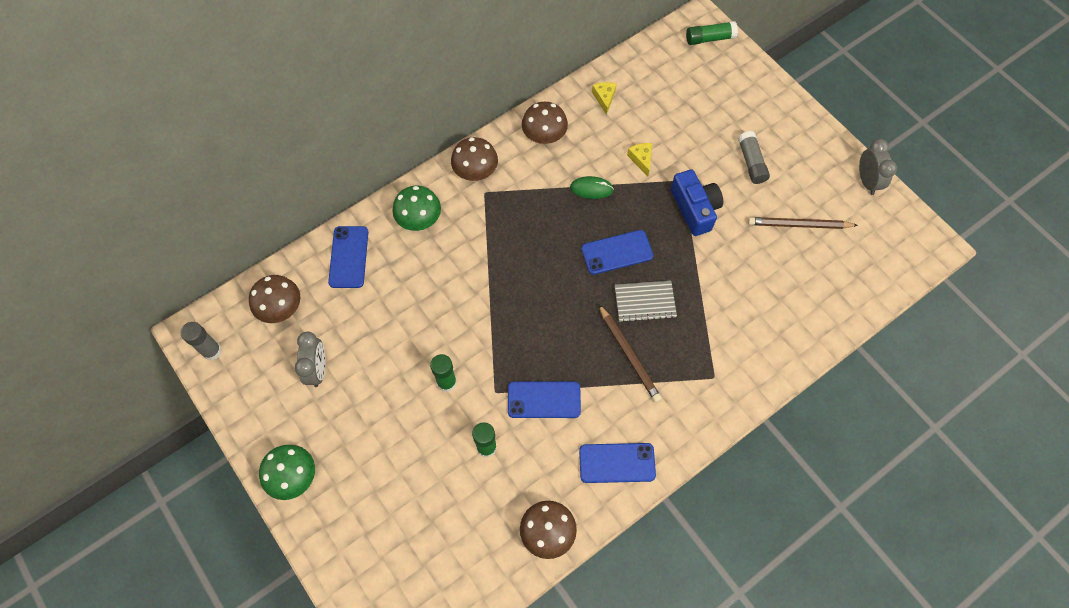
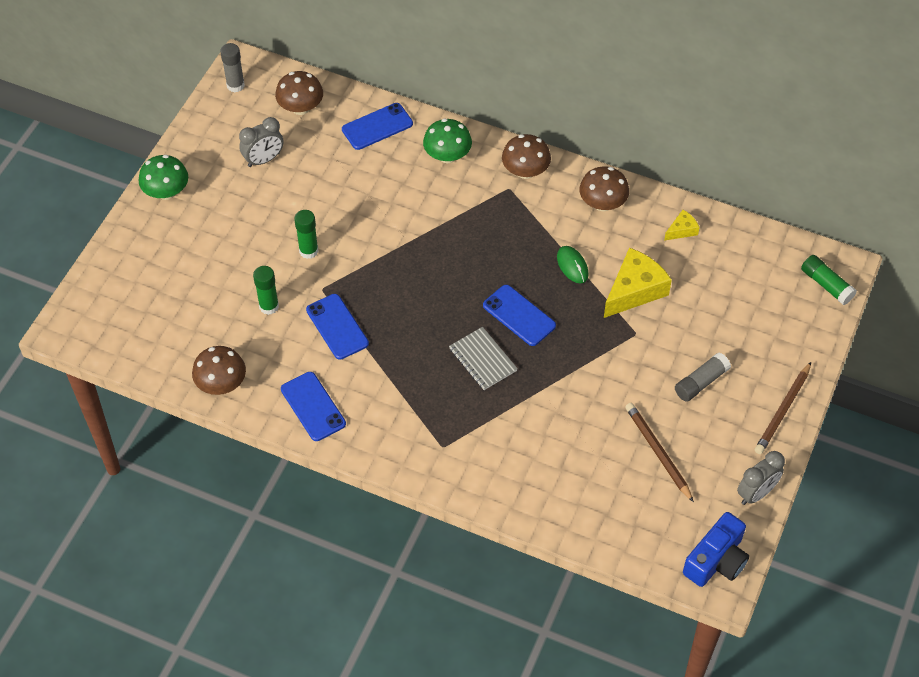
camera: 60 degrees right, 10 degrees down
brown pencil [598,304,662,403] -> brown pencil moved to [755,362,811,454]
yellow cheese [627,143,652,176] -> yellow cheese [604,248,672,318], size x2.02
blue camera [671,169,723,236] -> blue camera moved to [683,512,749,587]

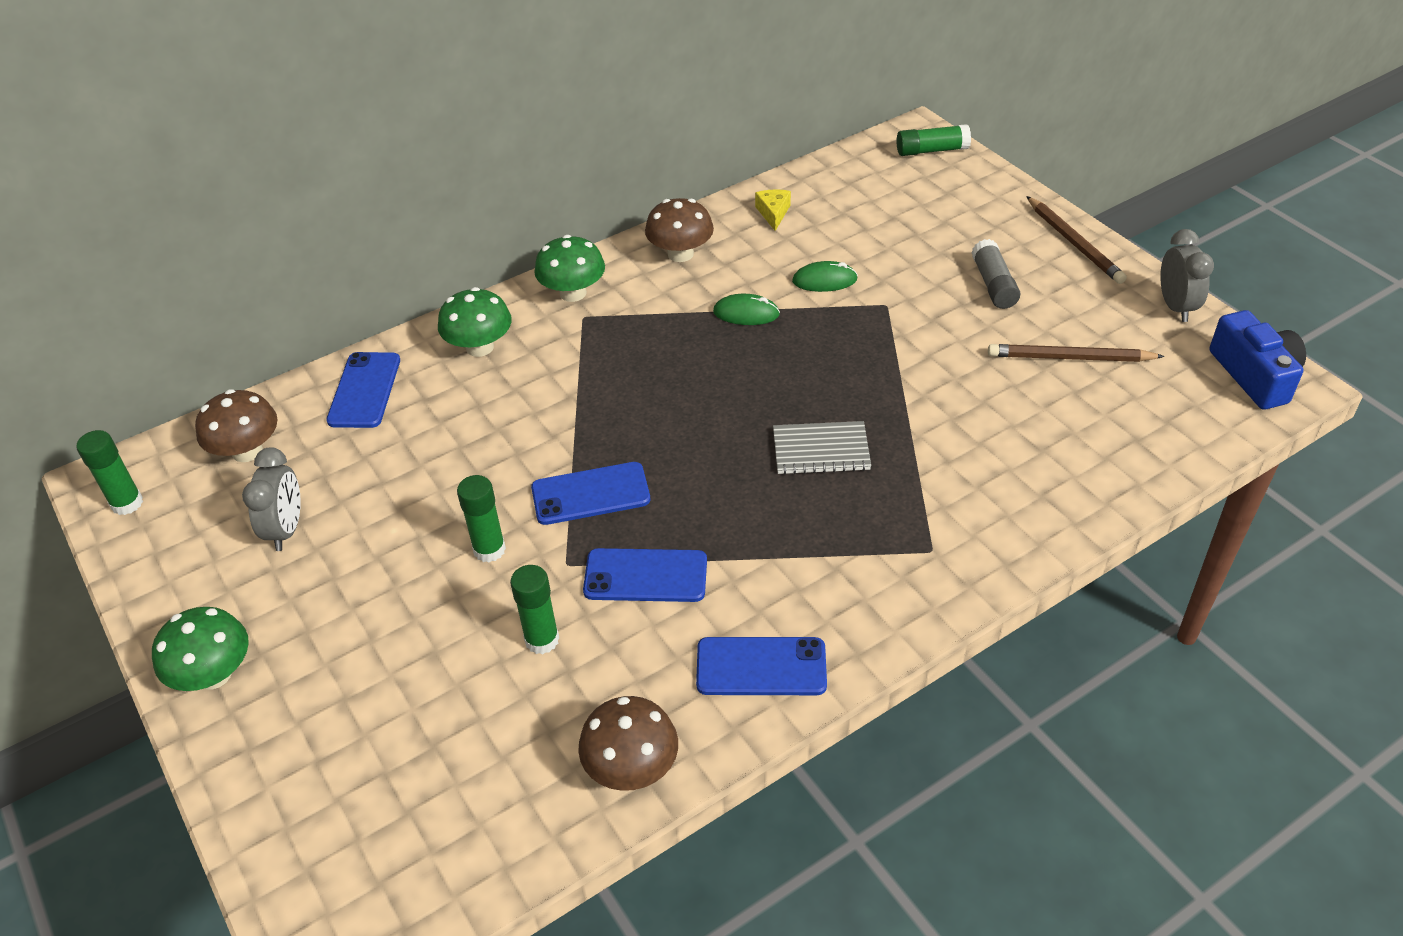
camera: 55 degrees left, 10 degrees down
grey glue stick [220,43,245,93] -> green glue stick [76,430,143,515]
blue phone [483,285,556,346] -> blue phone moved to [531,462,650,525]
brown mushroom [502,134,551,179] -> green mushroom [534,235,605,302]
yellow cheese [604,248,672,318] -> green mouse [792,261,858,292]

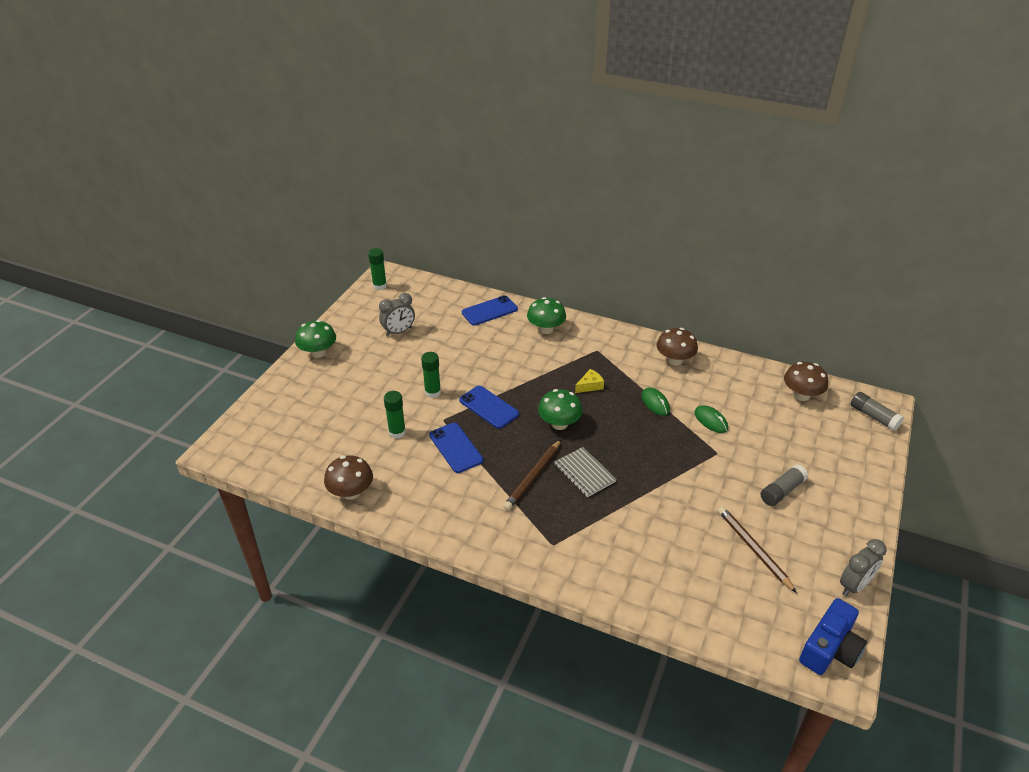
camera: 55 degrees right, 5 degrees down
brown mushroom [195,389,277,462] -> brown mushroom moved to [784,362,828,401]
green mushroom [534,235,605,302] -> green mushroom moved to [538,389,583,430]
blue phone [696,637,827,695] -> none
yellow cheese [755,189,791,231] -> yellow cheese moved to [575,369,604,393]
green glue stick [897,124,971,156] -> grey glue stick [850,392,904,431]
brown pencil [1026,196,1127,284] -> brown pencil moved to [503,440,561,510]

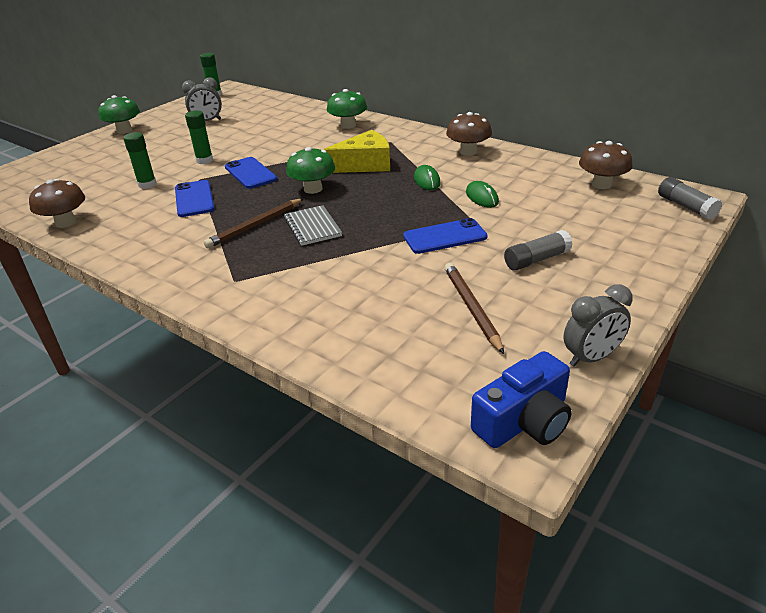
camera: 15 degrees right, 5 degrees down
blue phone [462,295,518,326] -> blue phone moved to [403,218,487,254]
yellow cheese [575,369,604,393] -> yellow cheese [323,130,390,173], size x2.02

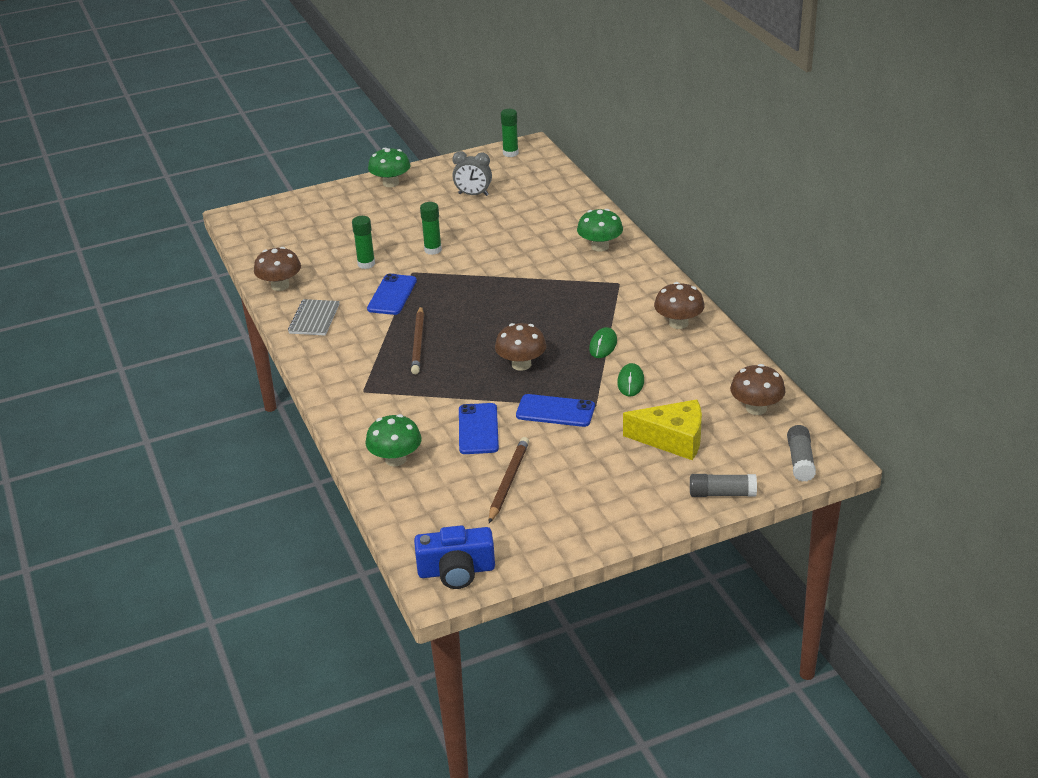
camera: 30 degrees right, 0 degrees up
brown pencil [204,198,304,248] -> brown pencil turned 75 degrees counterclockwise [411,306,424,374]
blue phone [225,157,277,189] -> blue phone moved to [459,403,499,454]
grey notebook [284,205,342,246] -> grey notebook moved to [288,299,340,335]
green mushroom [286,147,335,194] -> green mushroom moved to [365,414,422,466]
yellow cheese [323,130,390,173] -> yellow cheese moved to [623,399,702,460]
grey glue stick [504,230,573,271] -> grey glue stick moved to [690,474,757,497]
grey clock [563,284,633,367] -> none
none -> brown mushroom [495,323,546,371]

